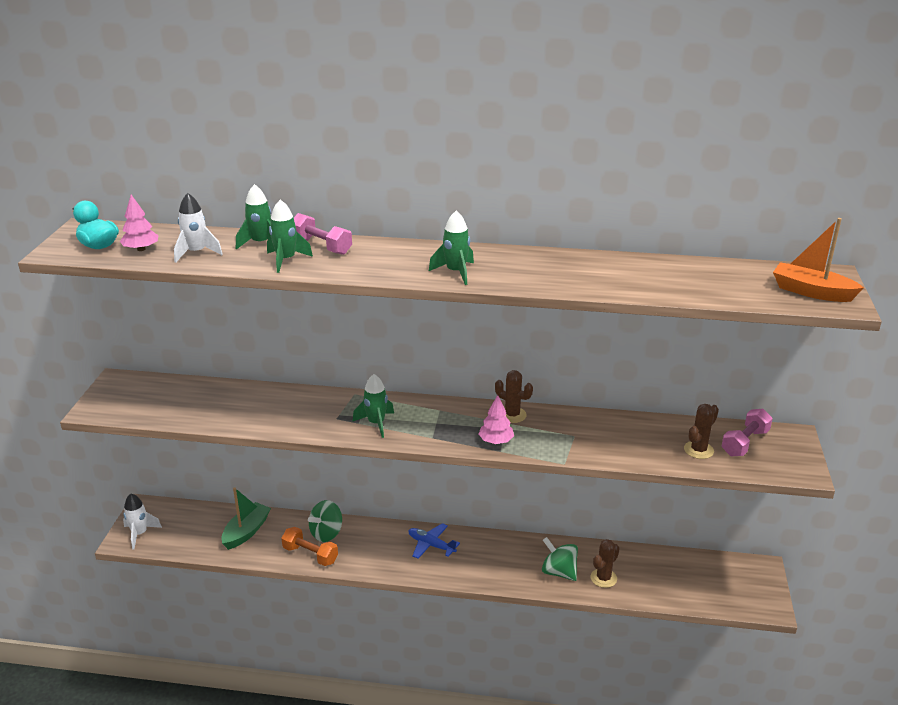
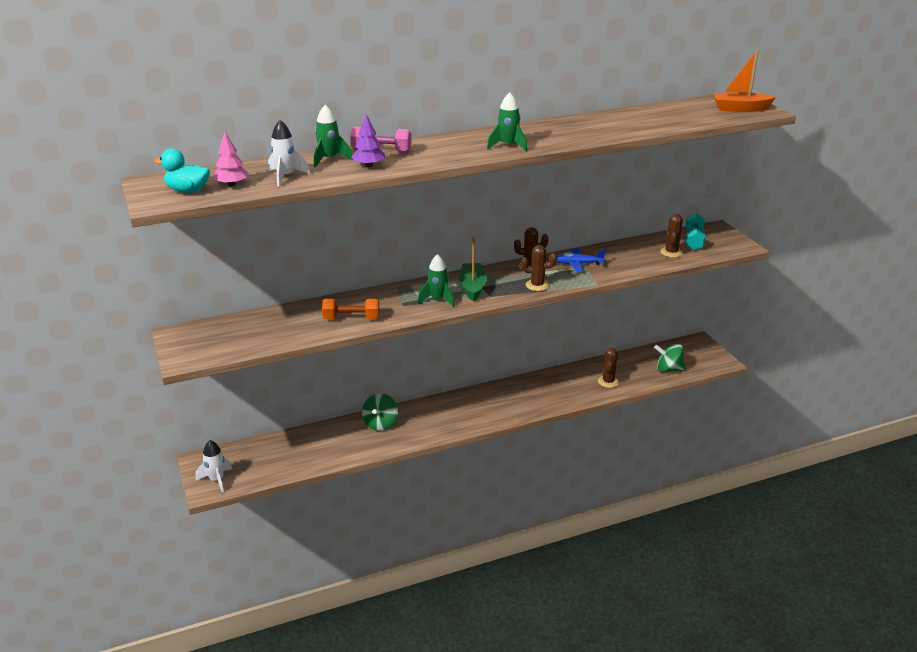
camera: 30 degrees left, 0 degrees up
green boat [221,488,271,550] -> green boat moved to [459,237,487,301]
green rocket [267,200,313,273] -> purple tree [352,114,385,167]
orange dumbbell [281,527,338,566] -> orange dumbbell moved to [322,299,379,319]
blue plane [408,523,460,559] -> blue plane moved to [556,248,606,272]
pink tree [478,395,514,444] -> brown cactus [521,245,557,291]
green spinning top [542,537,578,581] -> green spinning top moved to [654,344,686,372]
pink dumbbell [722,409,773,456] -> turquoise dumbbell [686,213,705,250]

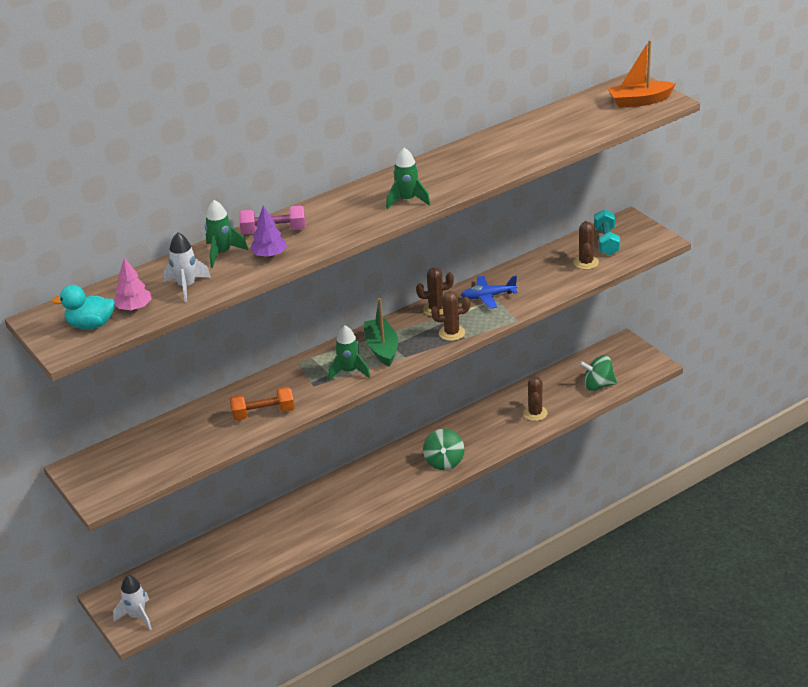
camera: 10 degrees left, 5 degrees up
green spinning top [362,393,398,431] -> green spinning top moved to [423,429,464,470]

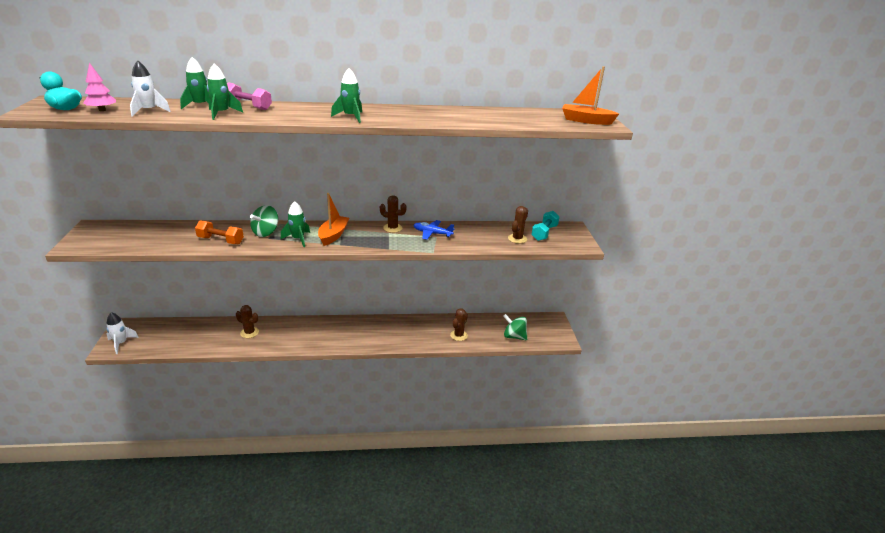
camera: 25 degrees right, 5 degrees down
purple tree [250,206,287,257] -> green rocket [207,64,243,120]
green boat [364,298,398,366] -> orange boat [318,193,349,246]
green spinning top [423,429,464,470] -> green spinning top moved to [250,205,278,237]
brown cactus [431,291,470,341] -> brown cactus moved to [236,305,259,338]

